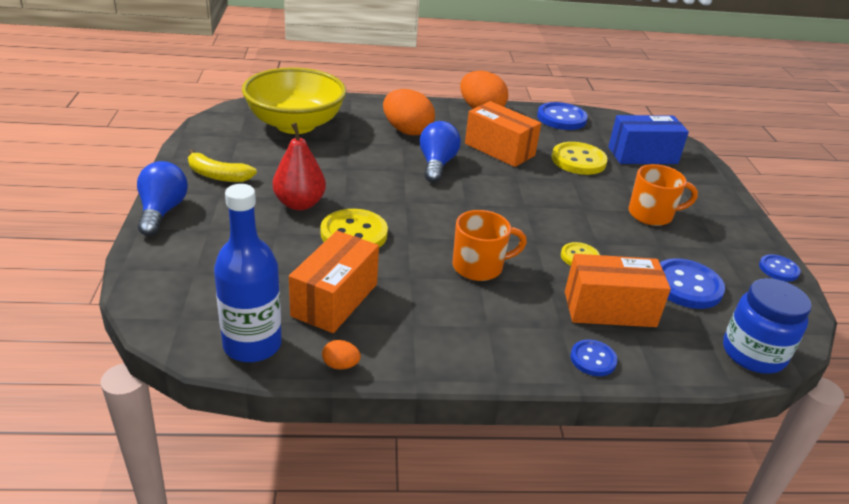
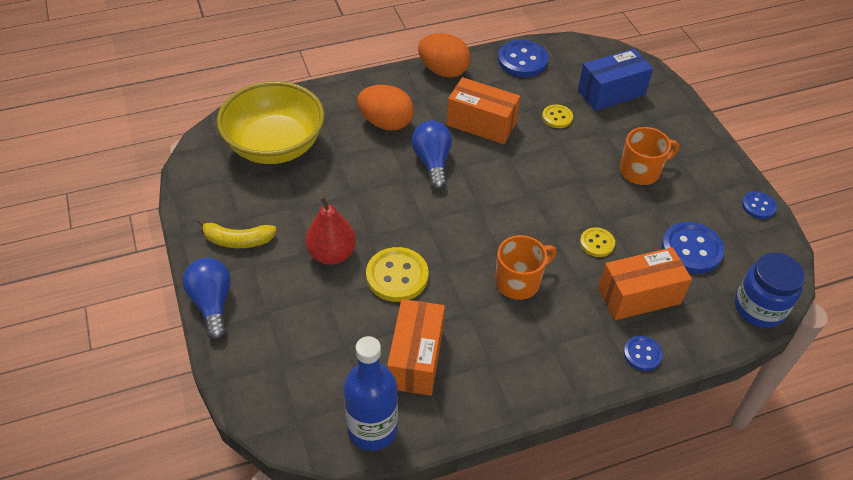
camera: 15 degrees left, 15 degrees up
orange egg [322,340,361,370] -> none
yellow button [552,142,608,175] -> yellow button [542,104,573,128], size x0.58

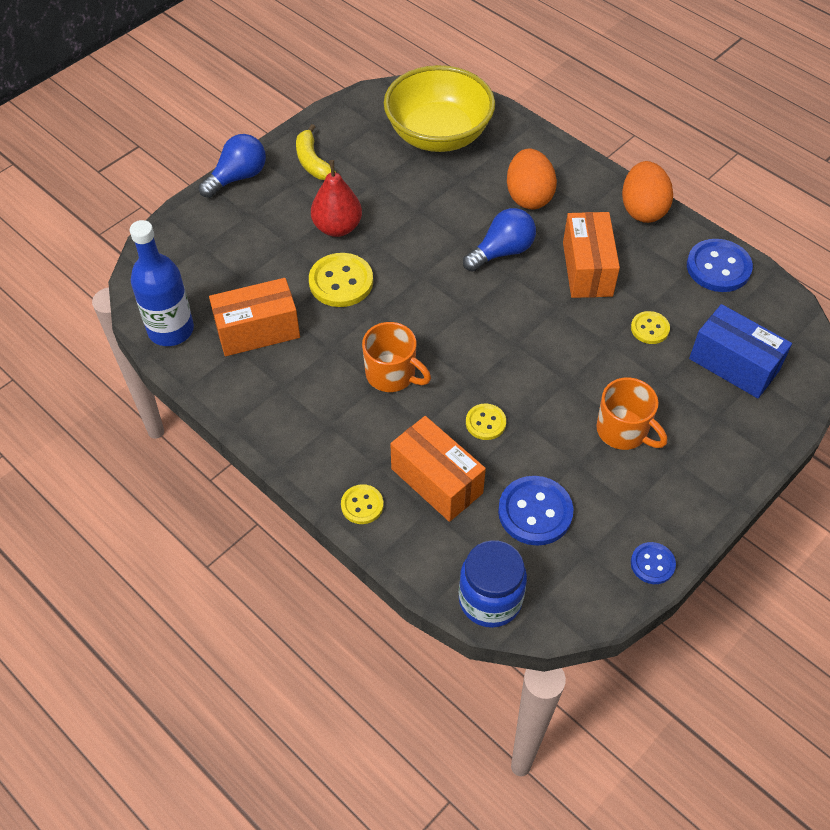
camera: 65 degrees right, 5 degrees up
blue button [623,336,663,371] -> yellow button [341,484,384,524]

